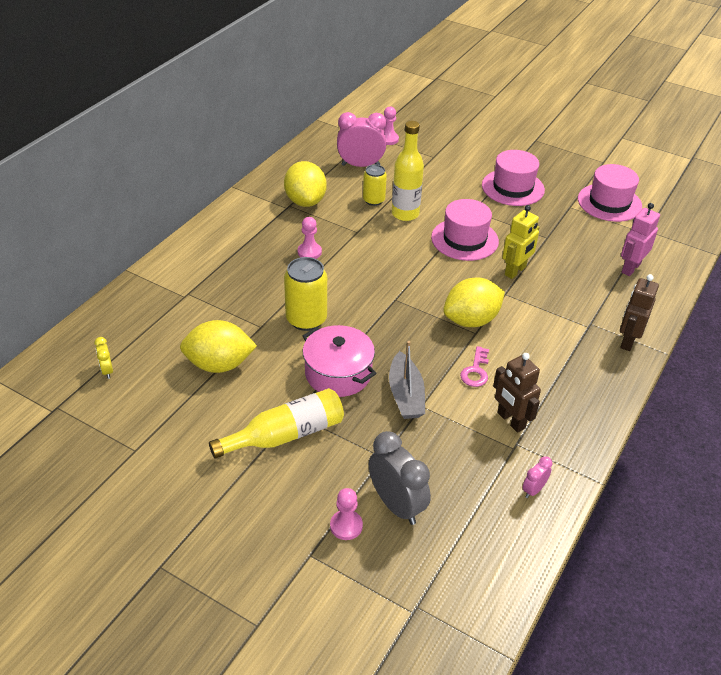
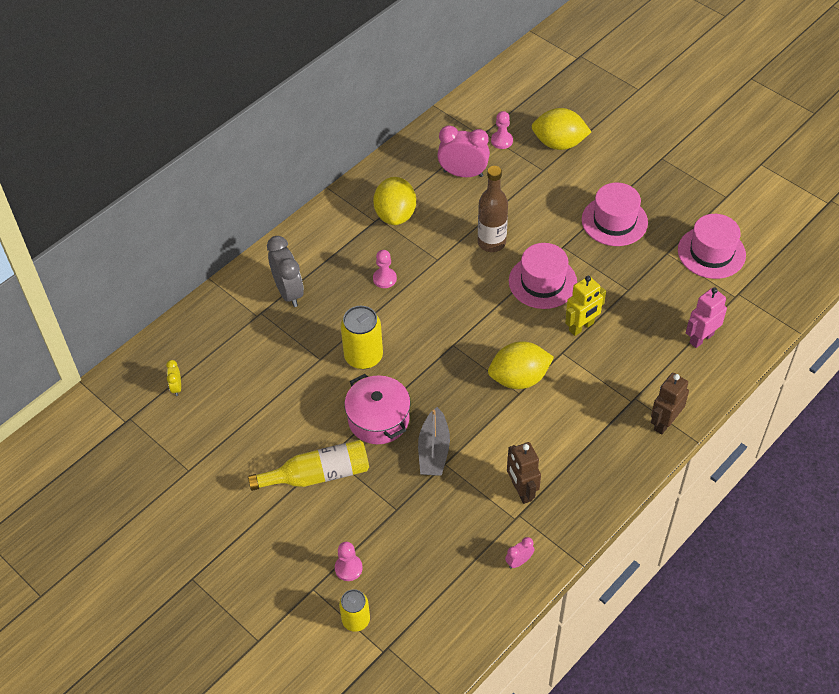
camera: 15 degrees right, 10 degrees up
yellow lemon [180,320,257,373] -> yellow lemon moved to [532,108,591,150]
yellow can [363,165,387,206] -> yellow can moved to [339,589,370,632]
grey clock [369,431,431,525] -> grey clock moved to [267,236,304,307]
yellow bottle [392,121,424,221] -> brown bottle [478,166,508,252]
pink key [460,346,489,387] -> none

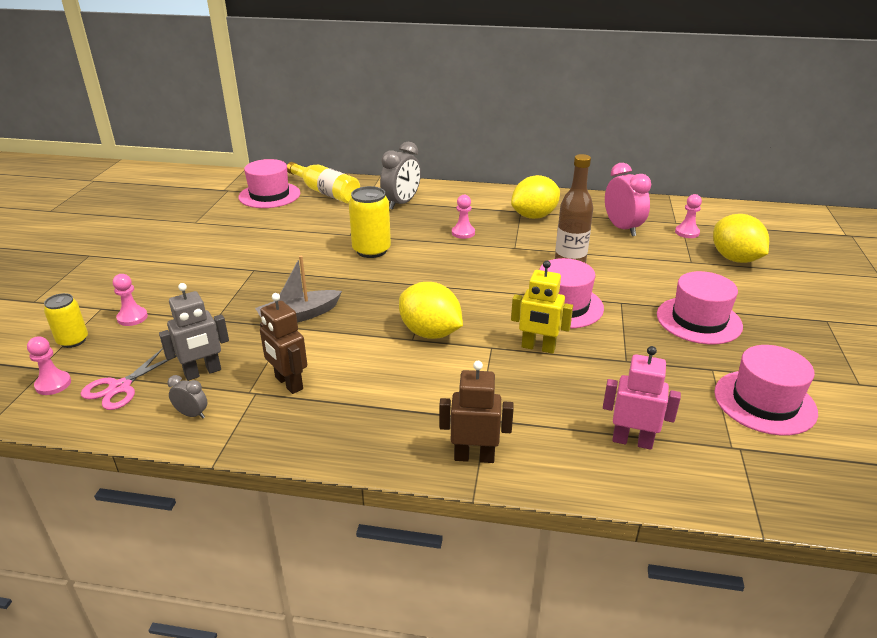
camera: 55 degrees right, 20 degrees down
yellow clock [166,360,181,396] -> pink hat [239,159,300,208]
yellow bottle [248,440,369,491] -> yellow bottle moved to [287,162,360,203]
pink pot [344,374,411,444] -> none
pink clock [505,537,534,569] -> grey clock [167,375,207,419]
brown robot [507,442,541,504] -> brown robot turned 75 degrees counterclockwise [260,293,307,394]
none -> pink pawn [27,336,71,395]
none -> pink scissors [81,348,171,410]
none -> grey robot [159,283,229,381]

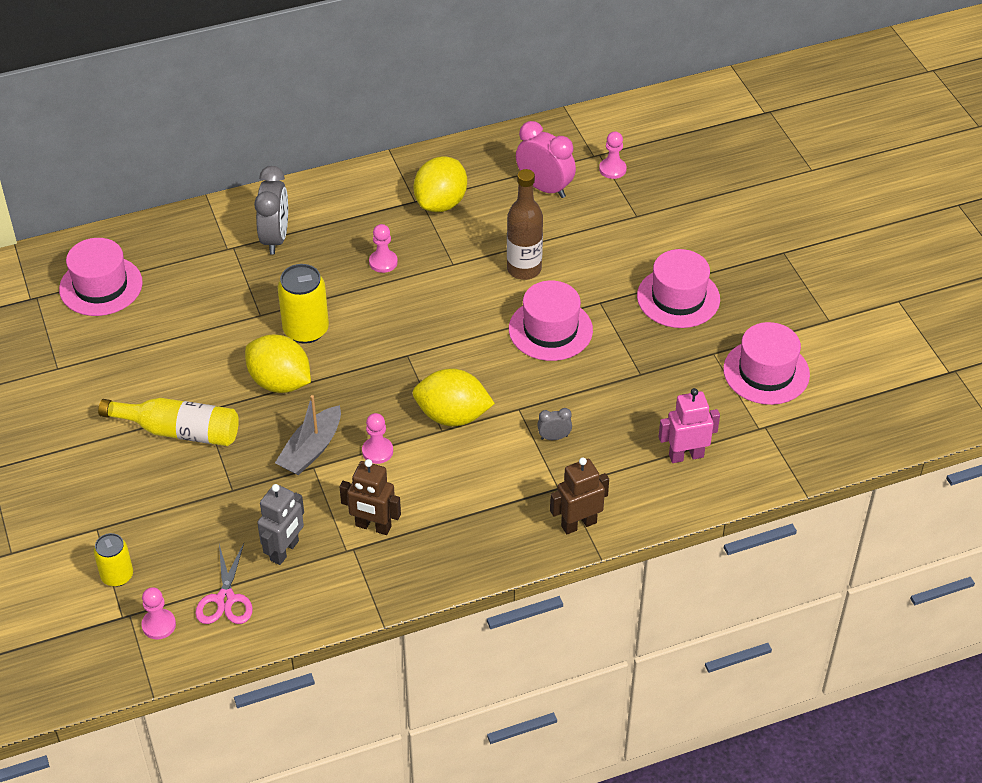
camera: 30 degrees left, 15 degrees up
pink pawn [113,274,148,326] -> pink pawn moved to [362,413,393,464]
grey clock [167,375,207,419] -> grey clock moved to [537,408,572,440]
yellow bottle [287,162,360,203] -> yellow bottle moved to [98,398,239,446]
yellow robot [511,261,573,354] -> none
yellow lemon [713,214,769,263] -> yellow lemon moved to [245,335,311,393]

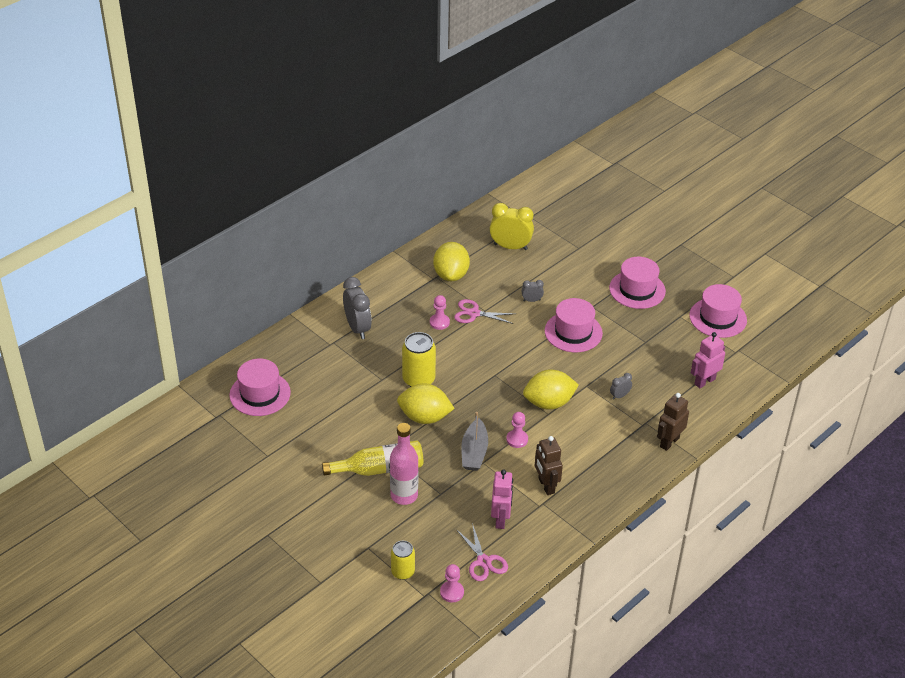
camera: 25 degrees left, 5 degrees down
grey robot [257,484,304,565] -> pink robot [491,469,513,529]
brown robot [340,459,401,535] -> brown robot turned 75 degrees clockwise [535,436,563,495]
brown bottle [507,169,543,280] -> grey clock [522,280,544,302]
pink clock [516,121,576,198] -> yellow clock [490,203,534,250]
pink pawn [599,131,627,179] -> none
none -> pink bottle [390,423,418,505]
none -> pink scissors [454,299,515,324]

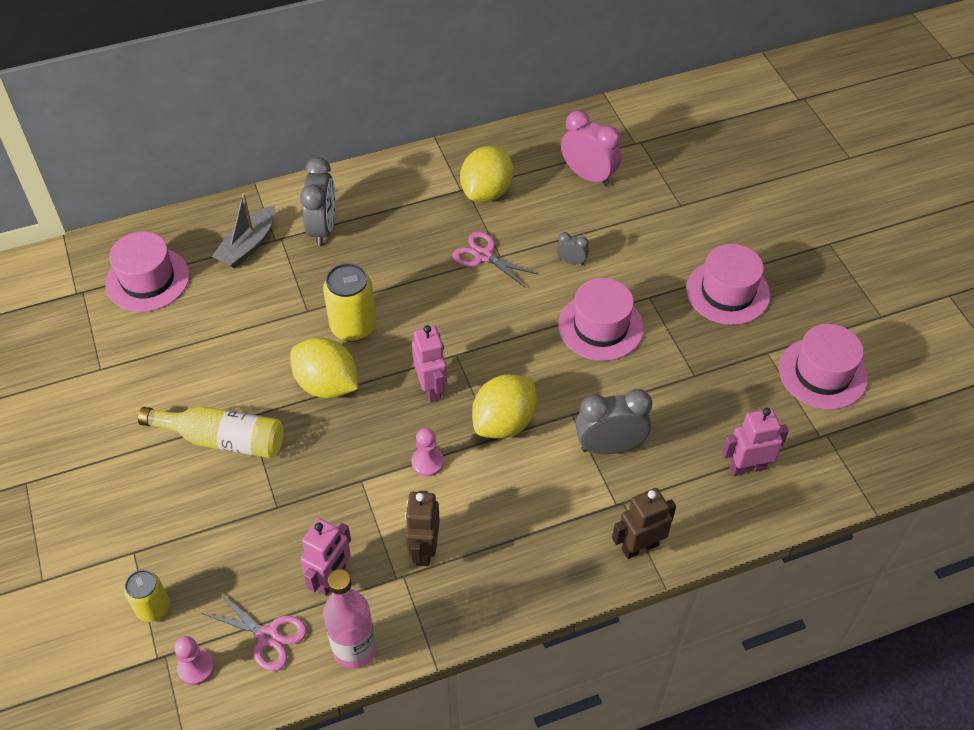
camera: 25 degrees right, 10 degrees up
pink bottle [390,423,418,505] -> pink bottle moved to [323,569,376,669]
pink pawn [430,295,450,330] -> none
pink scissors [456,523,508,581] -> pink scissors turned 60 degrees counterclockwise [202,591,307,671]
grey boat [461,412,488,471] -> grey boat moved to [212,193,275,268]
yellow clock [490,203,534,250] -> pink clock [561,110,621,187]
yellow lemon [523,369,579,410] -> yellow lemon turned 60 degrees counterclockwise [472,374,537,439]
grey clock [610,373,632,400] -> grey clock [575,389,652,454], size x2.06
none -> pink robot [412,325,447,402]

